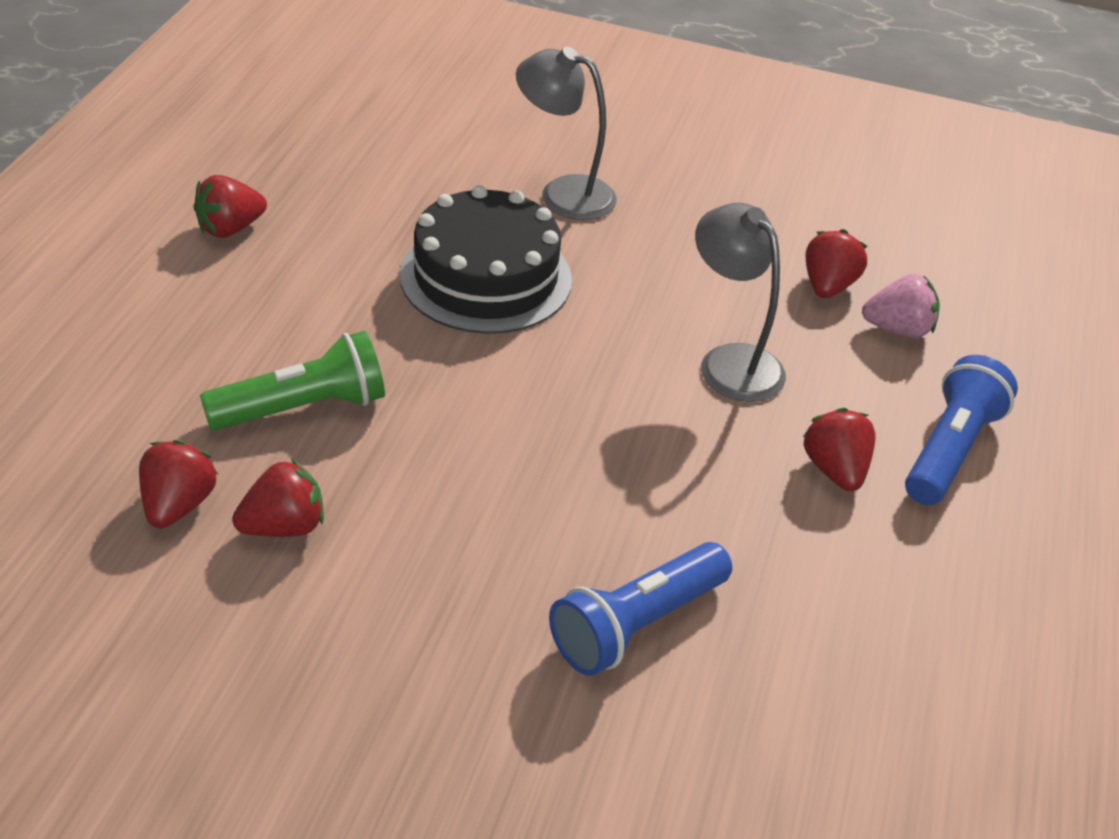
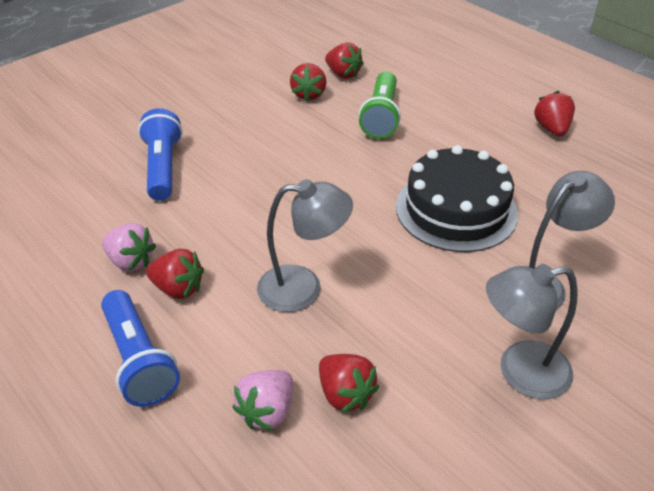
camera: 125 degrees right, 0 degrees up
none -> pink strawberry [102,223,156,271]
none -> grey lamp [486,264,578,399]

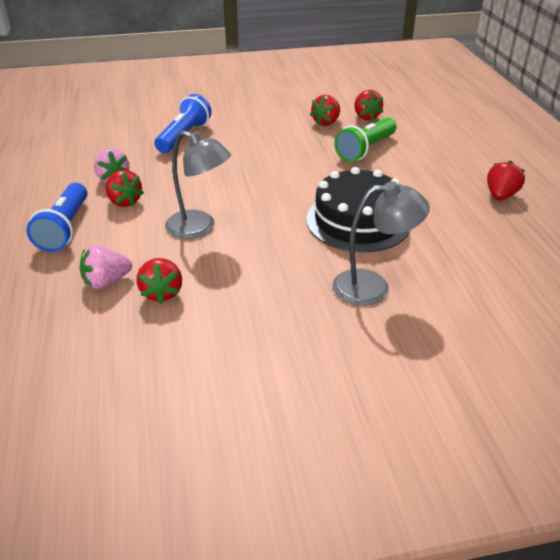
camera: 30 degrees right, 5 degrees down
grey lamp [486,264,578,399] -> none

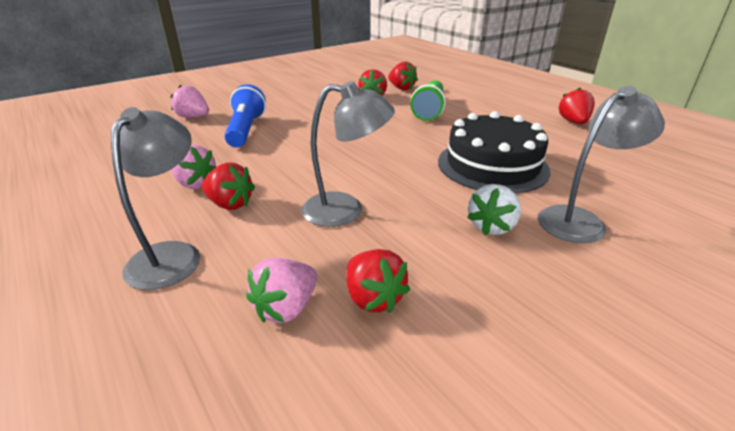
camera: 25 degrees left, 5 degrees down
blue flashlight [26,183,87,252] -> grey lamp [111,107,200,290]
none -> pink strawberry [171,85,209,118]
none -> white strawberry [467,184,521,235]

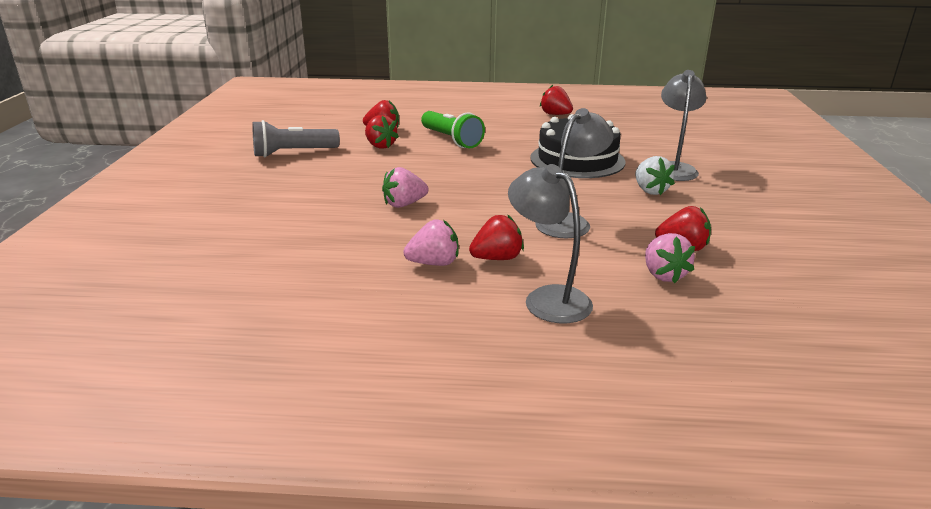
camera: 50 degrees left, 5 degrees down
pink strawberry [171,85,209,118] -> pink strawberry moved to [382,167,429,208]
blue flashlight [224,84,266,147] -> none
none -> grey flashlight [252,120,340,157]

